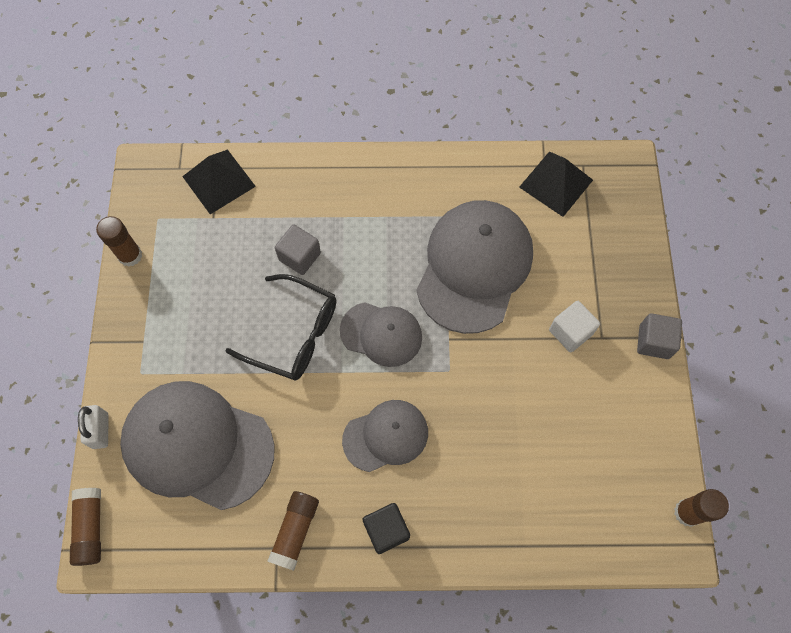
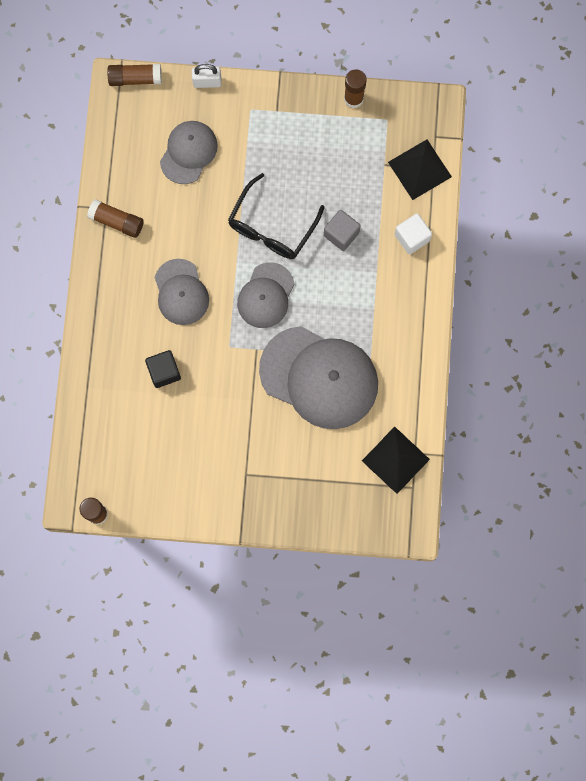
camera: 95 degrees right, 10 degrees up
grey cap [120,381,275,510] -> grey cap [160,121,218,184], size x0.57
black cube [363,503,410,554] -> black cube moved to [145,350,181,388]
white cube [549,301,600,352] -> white cube moved to [395,213,432,254]
grey cube [637,313,682,359] -> none

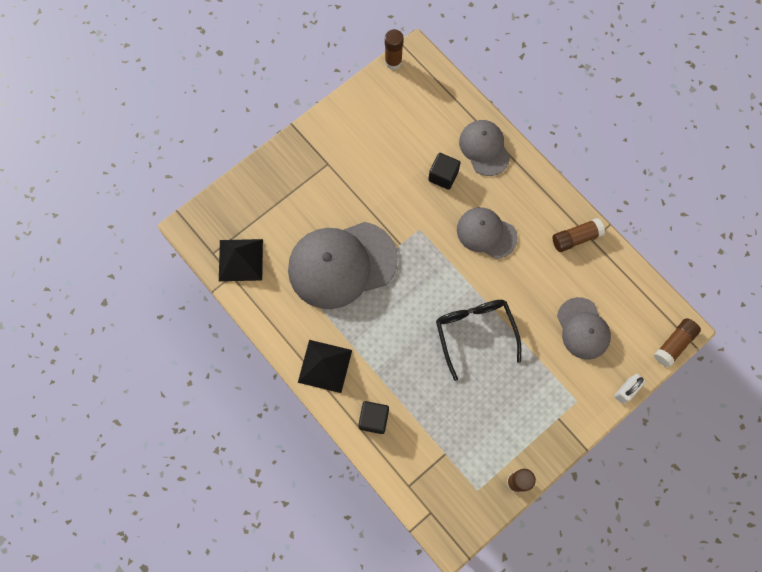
camera: 135 degrees right, 5 degrees down
grey cap [237,262,294,328] -> grey cap moved to [459,120,510,176]
grey cube [324,210,361,251] -> none
black pyramid [388,139,452,200] -> black pyramid moved to [298,340,352,393]
white cube [395,213,432,254] -> black cube [358,401,389,434]

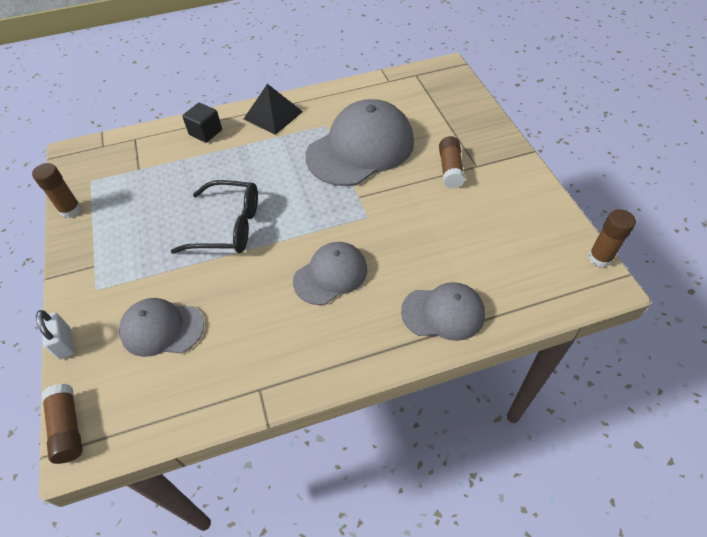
camera: 115 degrees right, 20 degrees down
black pyramid [219,239,263,281] -> none
grey cap [288,222,398,309] -> grey cap turned 45 degrees clockwise [306,99,414,186]
black cube [428,153,461,190] -> none
brown glue stick [552,218,605,252] -> brown glue stick moved to [439,136,465,189]

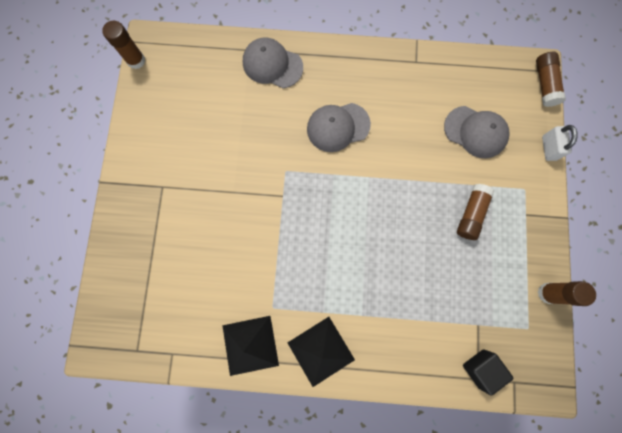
camera: 160 degrees left, 25 degrees up
black glasses [171,180,258,254] -> none
black cube [182,103,222,143] -> black cube moved to [463,349,514,396]
grey cap [306,99,414,186] -> none
brown glue stick [439,136,465,189] -> brown glue stick moved to [457,184,495,240]
none -> black pyramid [222,316,279,376]

